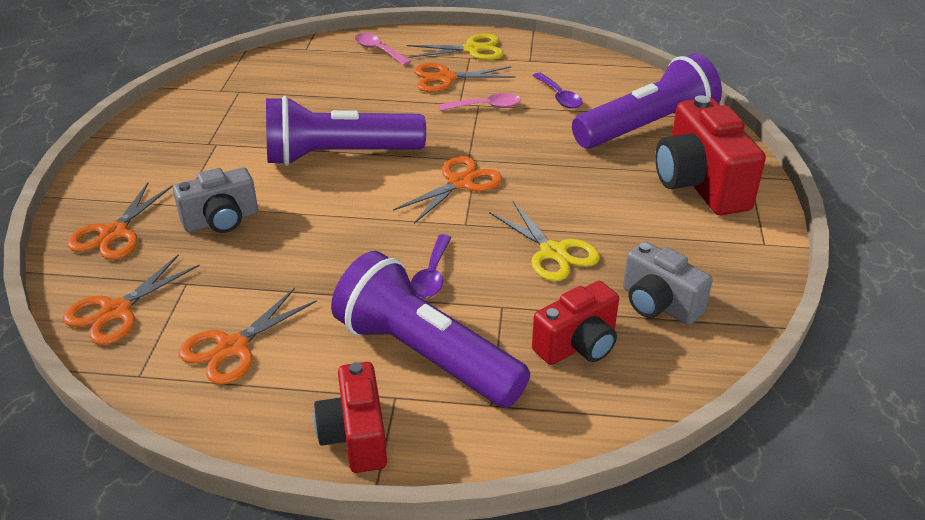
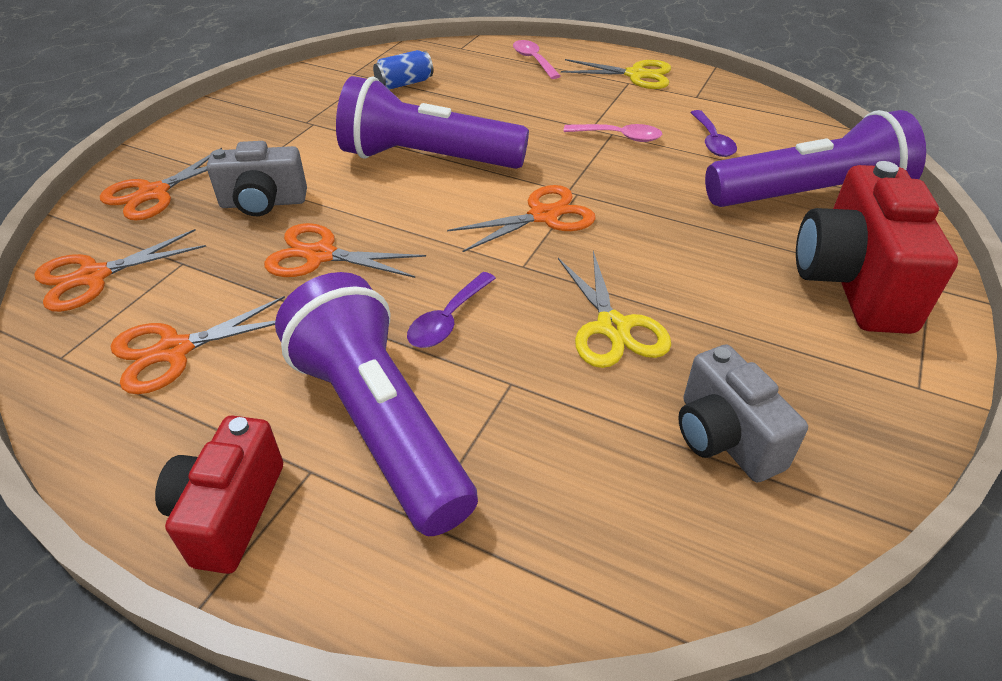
camera: 20 degrees right, 5 degrees up
orange scissors [414,63,516,92] -> orange scissors moved to [264,223,426,278]
red camera [532,281,619,365] -> none
none -> blue can [373,50,433,90]

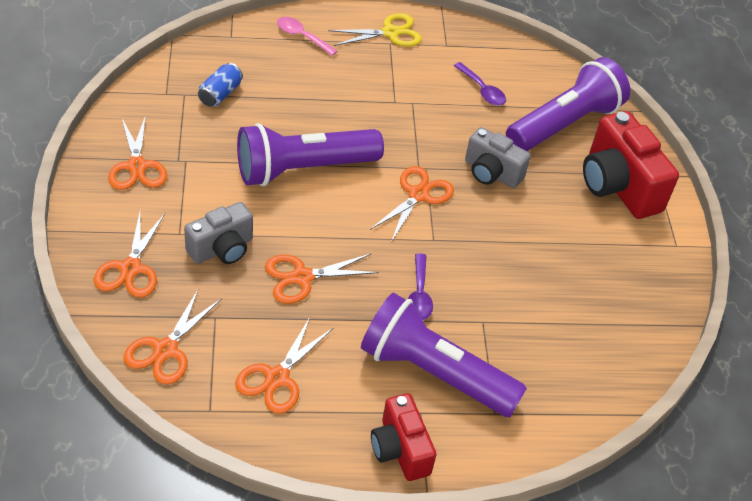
camera: 35 degrees left, 5 degrees up
yellow scissors [558,251,671,368] -> none
pink spoon [564,124,662,142] -> none
grey camera [678,345,808,482] -> grey camera moved to [465,127,531,188]
none -> orange scissors [108,115,167,190]

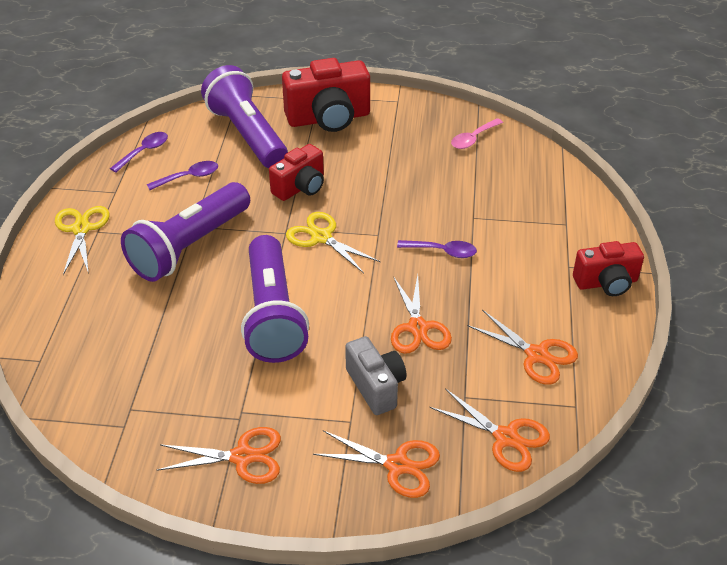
camera: 75 degrees left, 5 degrees down
blue can [198,63,243,106] -> none
pink spoon [277,17,338,56] -> pink spoon moved to [451,118,503,149]
purple flashlight [361,292,527,417] -> purple flashlight moved to [121,182,250,282]
orange scissors [370,166,454,242] -> yellow scissors [286,212,380,273]
grey camera [465,127,531,188] -> red camera [269,144,324,201]
none -> purple spoon [110,132,168,172]

